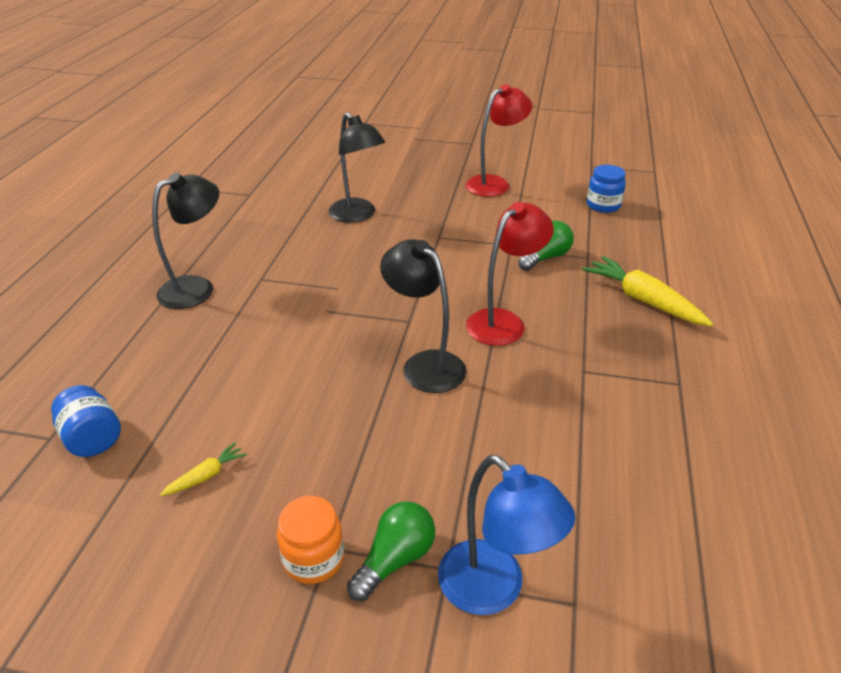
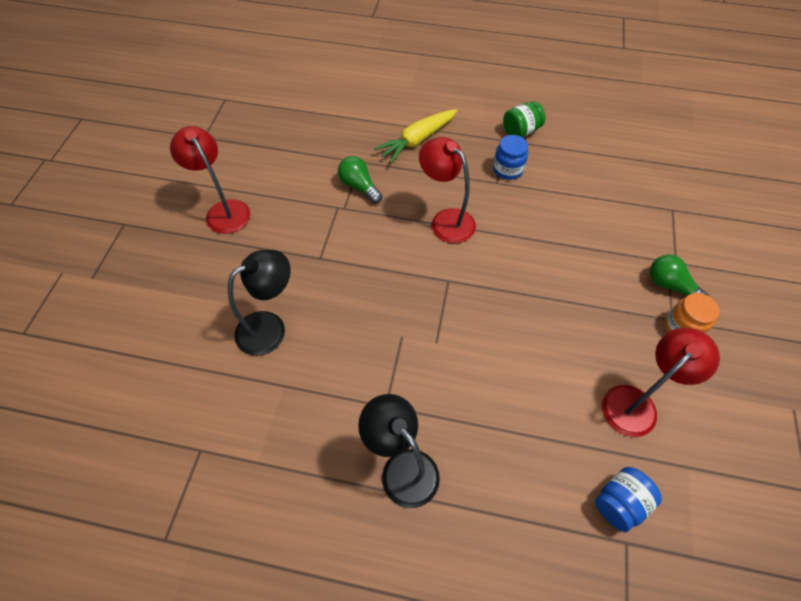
camera: 90 degrees left, 20 degrees up
yellow carrot [160,442,247,496] -> red lamp [602,328,720,437]
black lamp [380,239,467,393] -> none
blue lamp [438,455,575,615] -> none
blue jar [587,165,626,213] -> blue jar moved to [493,135,528,180]
none -> green jar [503,101,546,138]

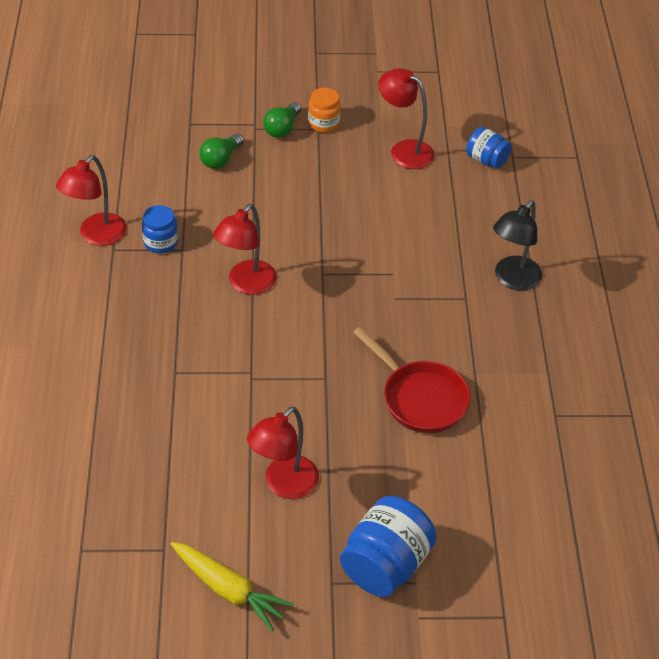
camera: 105 degrees left, 10 degrees down
black lamp [228,250,291,356] -> red pan [353,327,470,433]
green light bulb [338,156,382,203] -> green light bulb moved to [199,133,244,169]
yellow carrot [374,109,457,163] -> yellow carrot moved to [171,542,294,631]
green jar [503,101,546,138] -> red lamp [56,155,127,246]
none -> blue jar [340,496,437,597]

